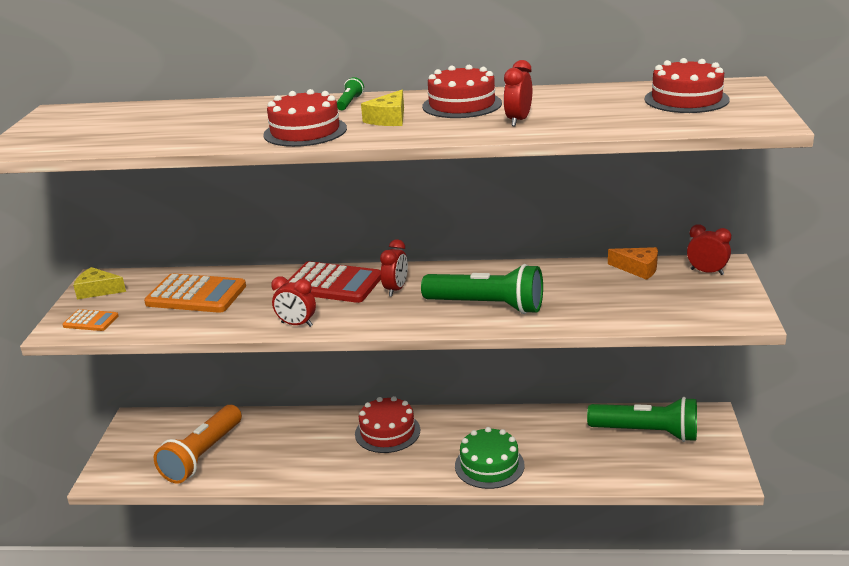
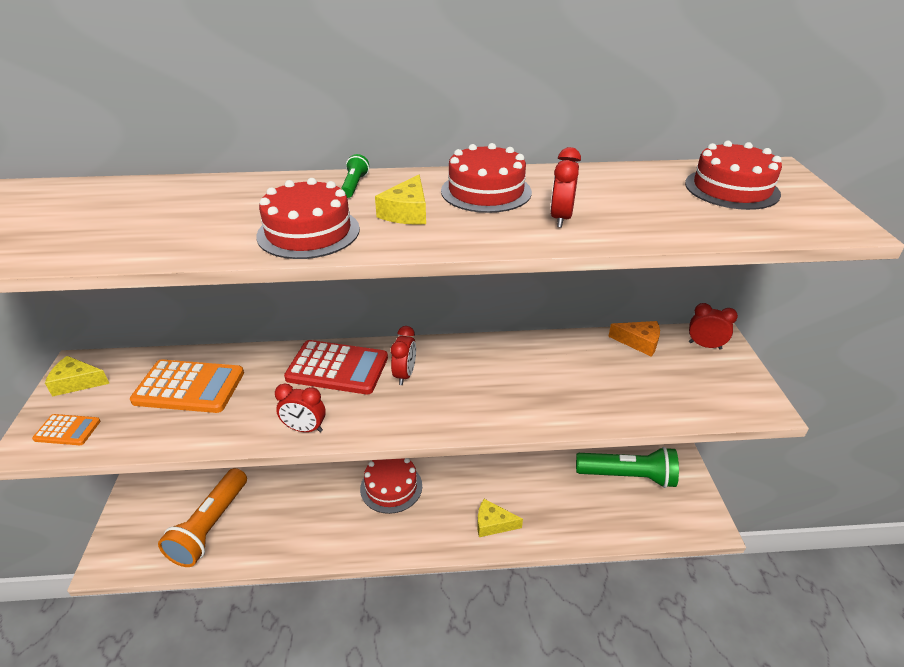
camera: 10 degrees left, 10 degrees up
green flashlight [421,264,543,314] -> none
green cake [455,427,525,489] -> yellow cheese [477,499,523,537]

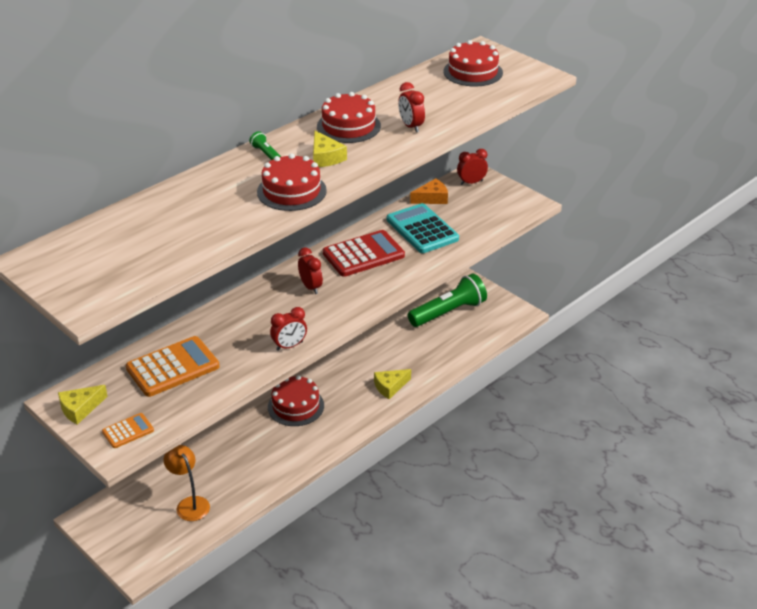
camera: 40 degrees left, 0 degrees up
orange flashlight [158,468,247,567] -> orange lamp [164,445,210,521]
red calculator [284,340,388,394] -> red calculator moved to [323,230,405,277]
none -> turquoise calculator [387,203,459,253]

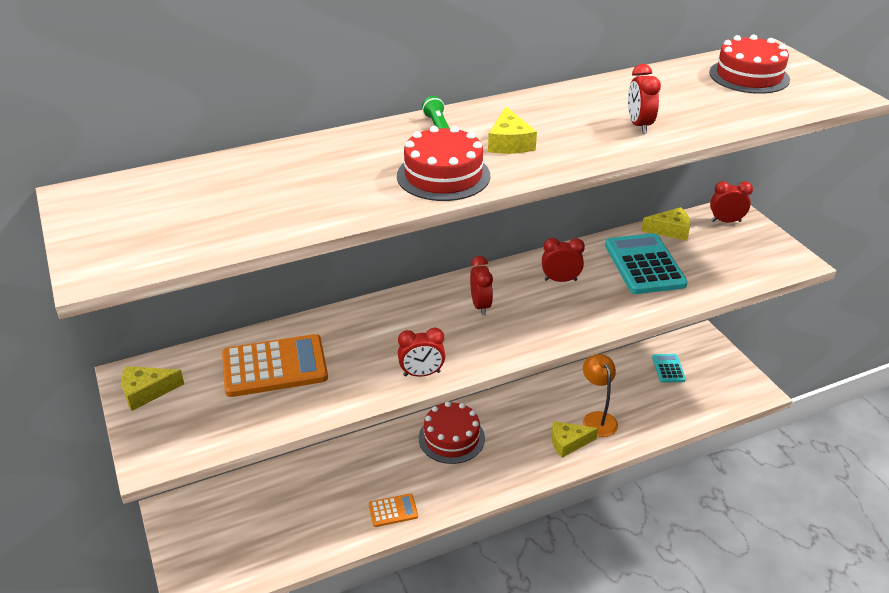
camera: 20 degrees right, 0 degrees up
orange calculator [102,413,154,448] -> orange calculator moved to [368,494,418,527]
orange lamp [164,445,210,521] -> orange lamp moved to [583,354,618,437]
red cake [317,92,381,143] -> none
red calculator [323,230,405,277] -> red clock [542,238,585,282]
green flashlight [408,274,487,327] -> turquoise calculator [652,354,686,383]
orange cheese [410,178,448,204] -> yellow cheese [641,207,691,241]

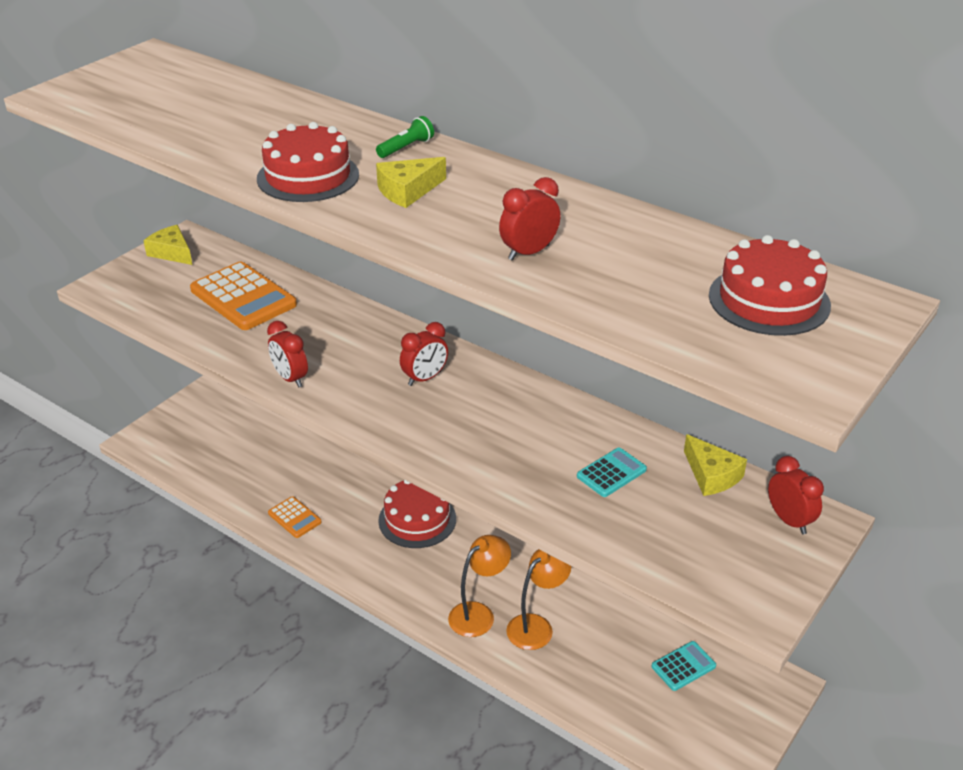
camera: 60 degrees right, 0 degrees up
red clock [542,238,585,282] -> none
yellow cheese [551,421,598,458] -> orange lamp [448,535,511,637]
turquoise calculator [605,233,688,294] -> turquoise calculator [577,448,647,497], size x0.52

